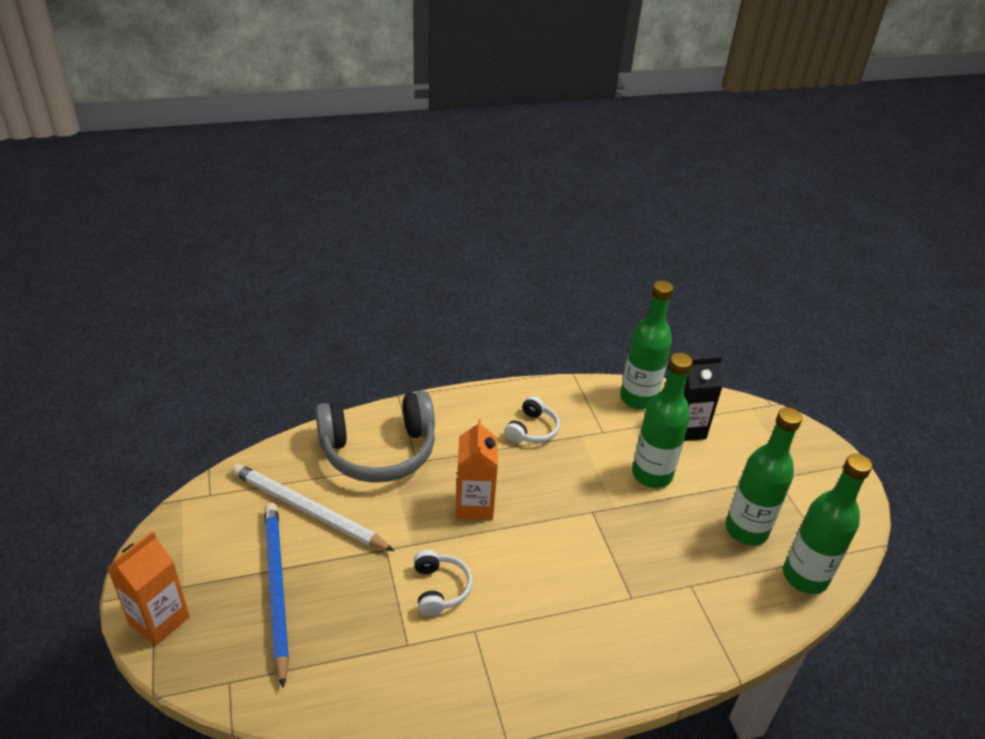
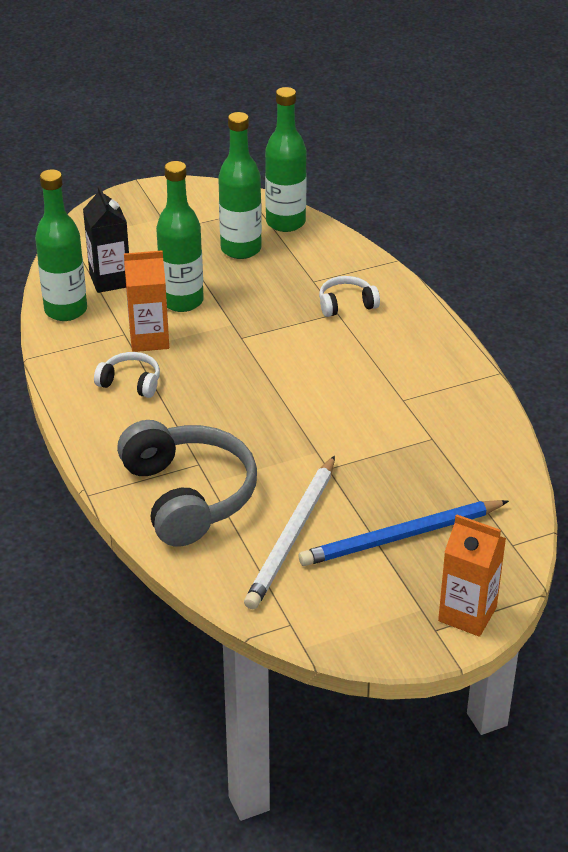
camera: 95 degrees left, 0 degrees up
white headphones [414,550,472,616] -> white headphones moved to [319,276,380,317]
orange carton [456,419,498,520] -> orange carton moved to [124,250,169,352]

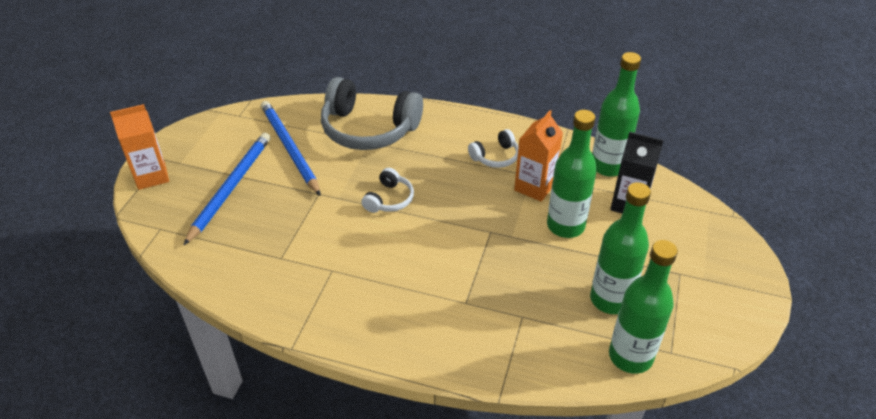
camera: 130 degrees right, 5 degrees up
white pencil [244,455,335,609] -> blue pencil [261,101,321,196]
white headphones [319,276,380,317] -> white headphones moved to [361,168,414,213]

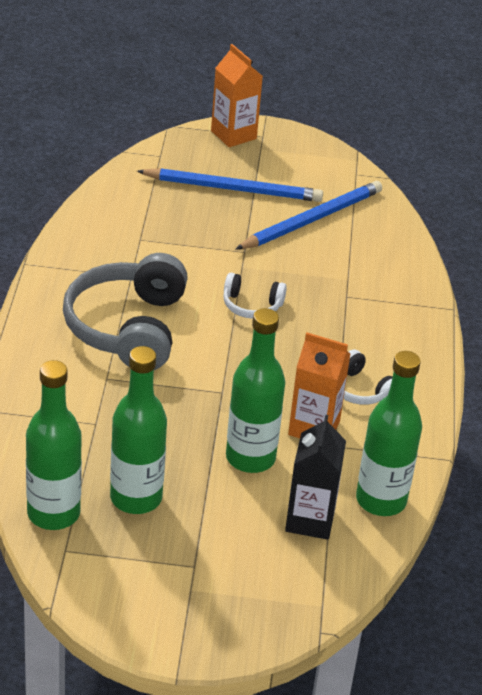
camera: 75 degrees right, 5 degrees down
grey headphones [321,77,423,150] -> grey headphones moved to [63,253,188,370]

